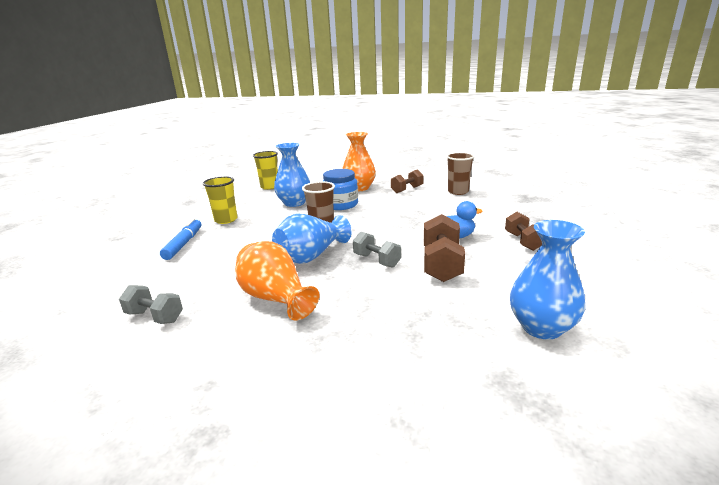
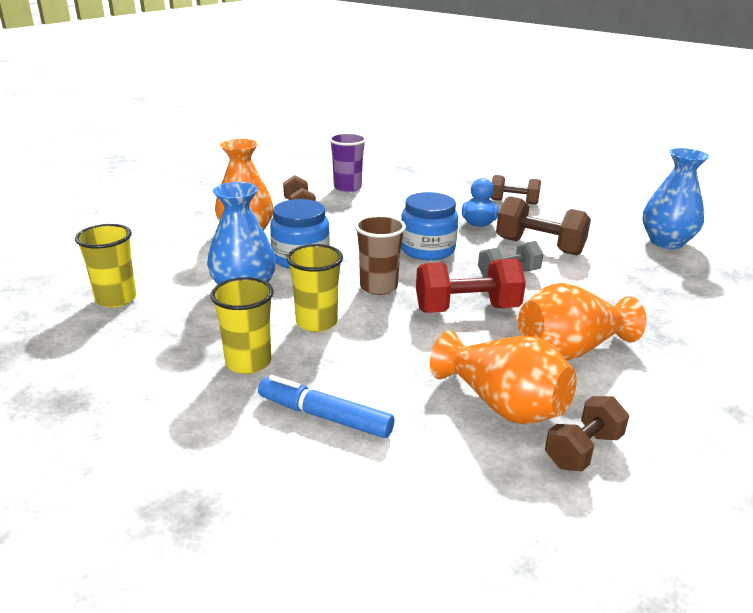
camera: 70 degrees left, 5 degrees up
grey dumbbell [119,285,183,324] -> brown dumbbell [545,396,629,472]
blue vase [272,214,352,264] -> red dumbbell [416,258,526,313]
brown cup [446,152,475,195] -> purple cup [329,133,366,192]
none -> yellow cup [287,244,343,332]
none -> blue jar [401,192,458,260]
none -> orange vase [430,330,577,424]

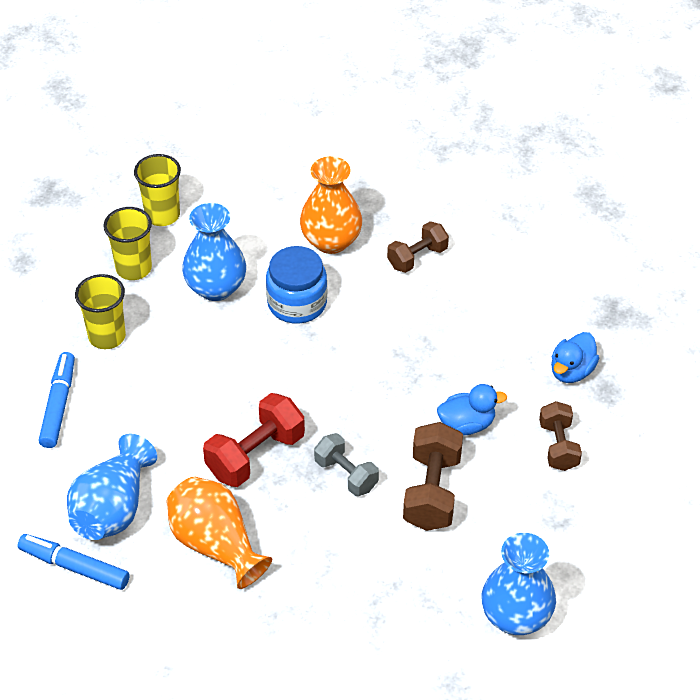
camera: 70 degrees right, 20 degrees up
yellow cup [287,244,343,332] -> yellow cup moved to [103,207,152,280]
purple cup [329,133,366,192] -> none
brown cup [355,215,406,295] -> none
blue jar [401,192,458,260] -> none
red dumbbell [416,258,526,313] -> red dumbbell turned 75 degrees clockwise [203,393,305,487]
orange vase [430,330,577,424] -> blue vase [67,434,157,540]
brown dumbbell [545,396,629,472] -> blue marker [18,534,130,590]
none -> blue duck [551,332,599,383]

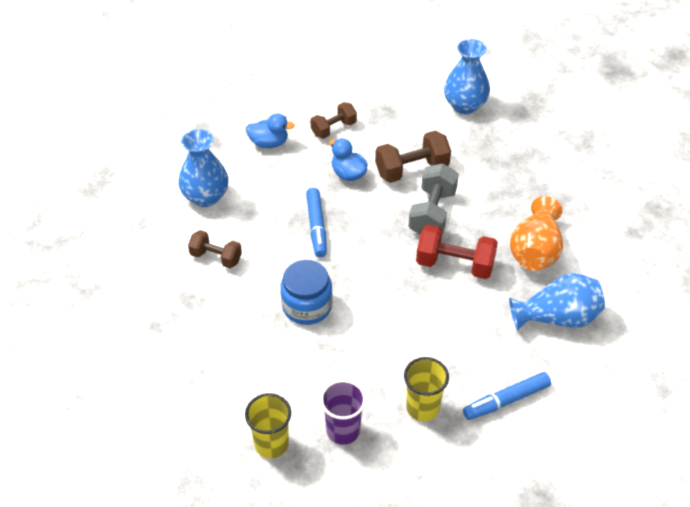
camera: 120 degrees left, 0 degrees up
blue marker [18,534,130,590] -> blue marker moved to [306,188,327,257]
yellow cup [103,207,152,280] -> purple cup [320,380,366,445]
blue vase [182,203,246,301] -> blue vase moved to [178,129,228,207]
orange vase [300,156,362,254] -> none
grey dumbbell [314,433,379,496] -> grey dumbbell [408,163,459,235], size x1.52

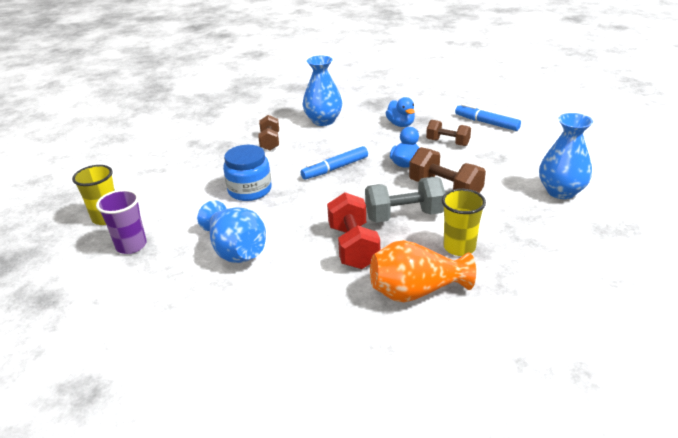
camera: 65 degrees right, 15 degrees down
yellow cup [404,357,449,421] -> yellow cup moved to [442,189,486,256]
blue marker [463,372,551,420] -> blue marker moved to [455,104,521,131]
blue vase [509,273,605,331] -> blue vase moved to [197,201,266,263]

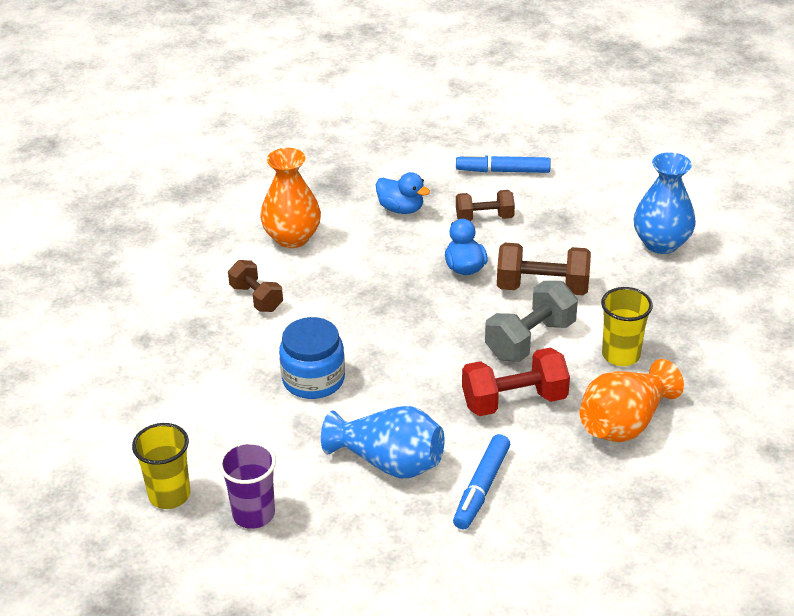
camera: 35 degrees left, 5 degrees up
blue marker [300,146,368,180] -> blue marker moved to [453,434,510,530]
blue vase [303,55,342,126] -> orange vase [260,148,321,248]
red dumbbell [327,192,380,269] -> red dumbbell turned 60 degrees counterclockwise [462,348,570,416]

